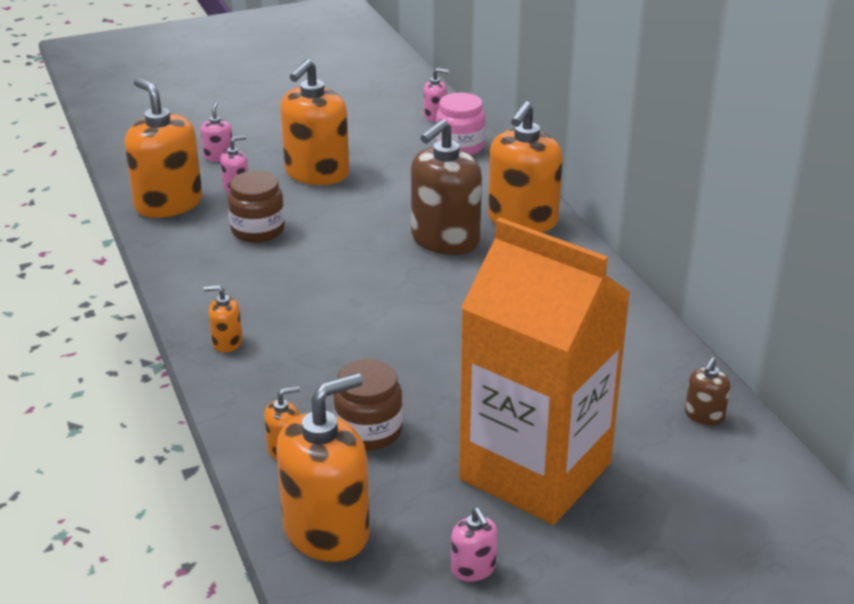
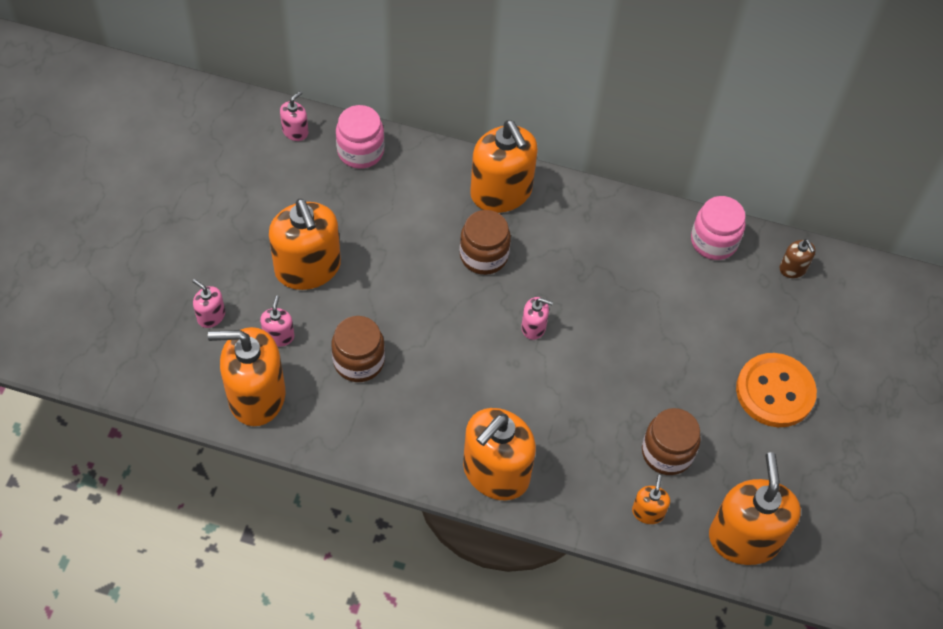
camera: 55 degrees left, 25 degrees up
orange soap dispenser [203,285,242,353] -> orange soap dispenser [463,408,536,500], size x2.21
brown soap dispenser [411,119,482,255] -> brown jar [460,210,511,275]
pink soap dispenser [451,508,497,582] -> pink soap dispenser moved to [521,297,553,340]
orange carton [459,217,631,525] -> orange button [736,353,817,427]
none -> pink jar [691,196,746,260]

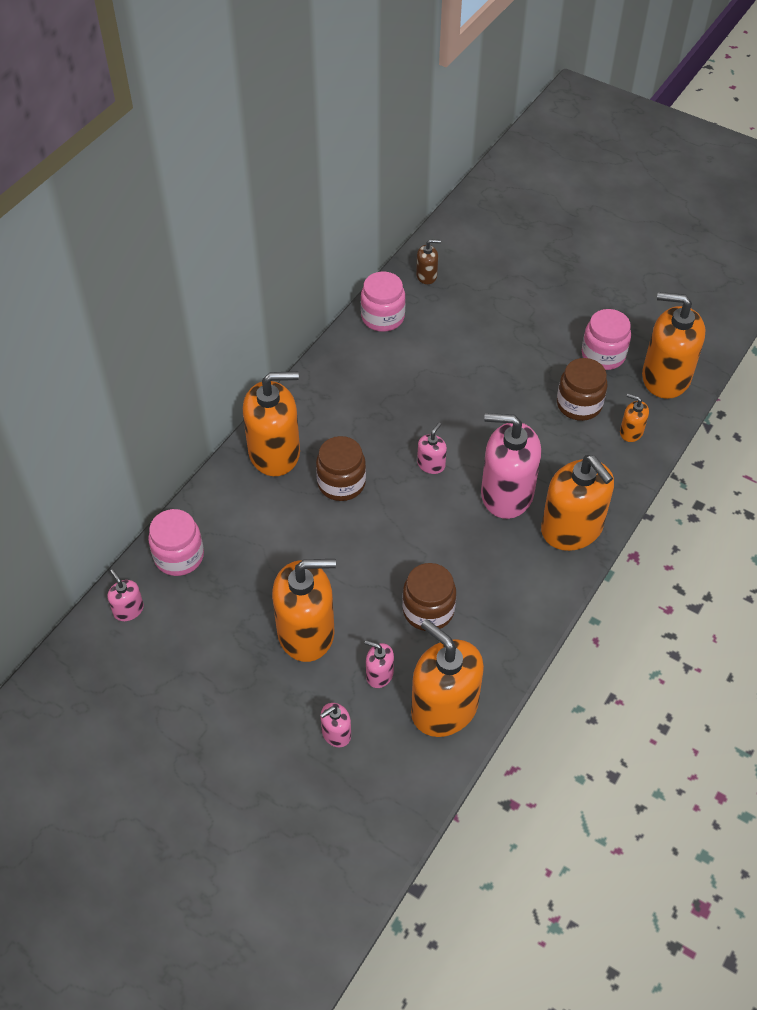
camera: 70 degrees left, 5 degrees down
orange soap dispenser [208,327,285,426] -> orange soap dispenser turned 120 degrees clockwise [411,619,484,737]
orange button [736,353,817,427] -> none
none -> pink soap dispenser [481,413,541,519]
none -> pink jar [582,309,631,370]

